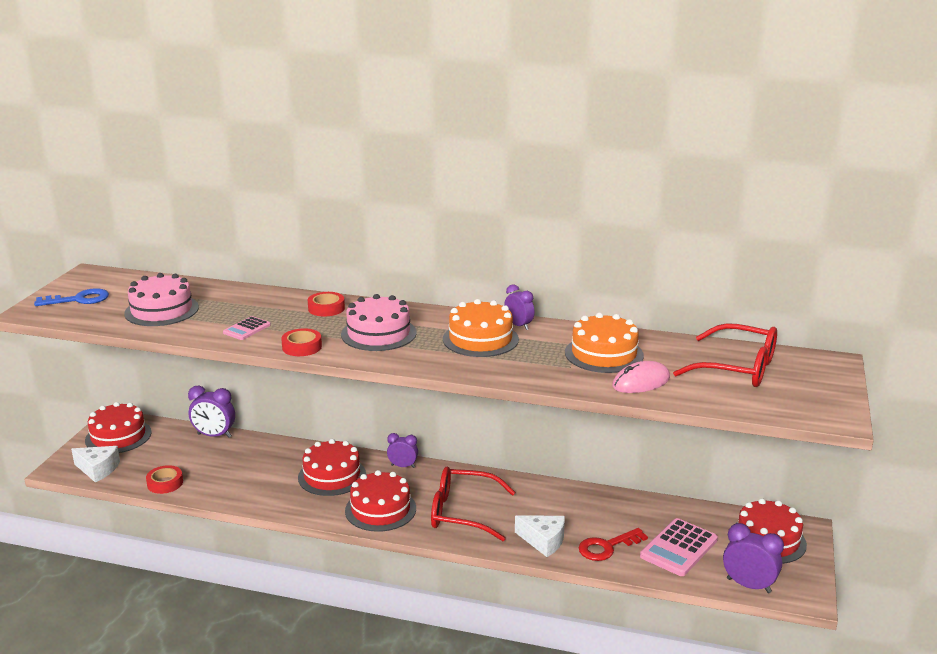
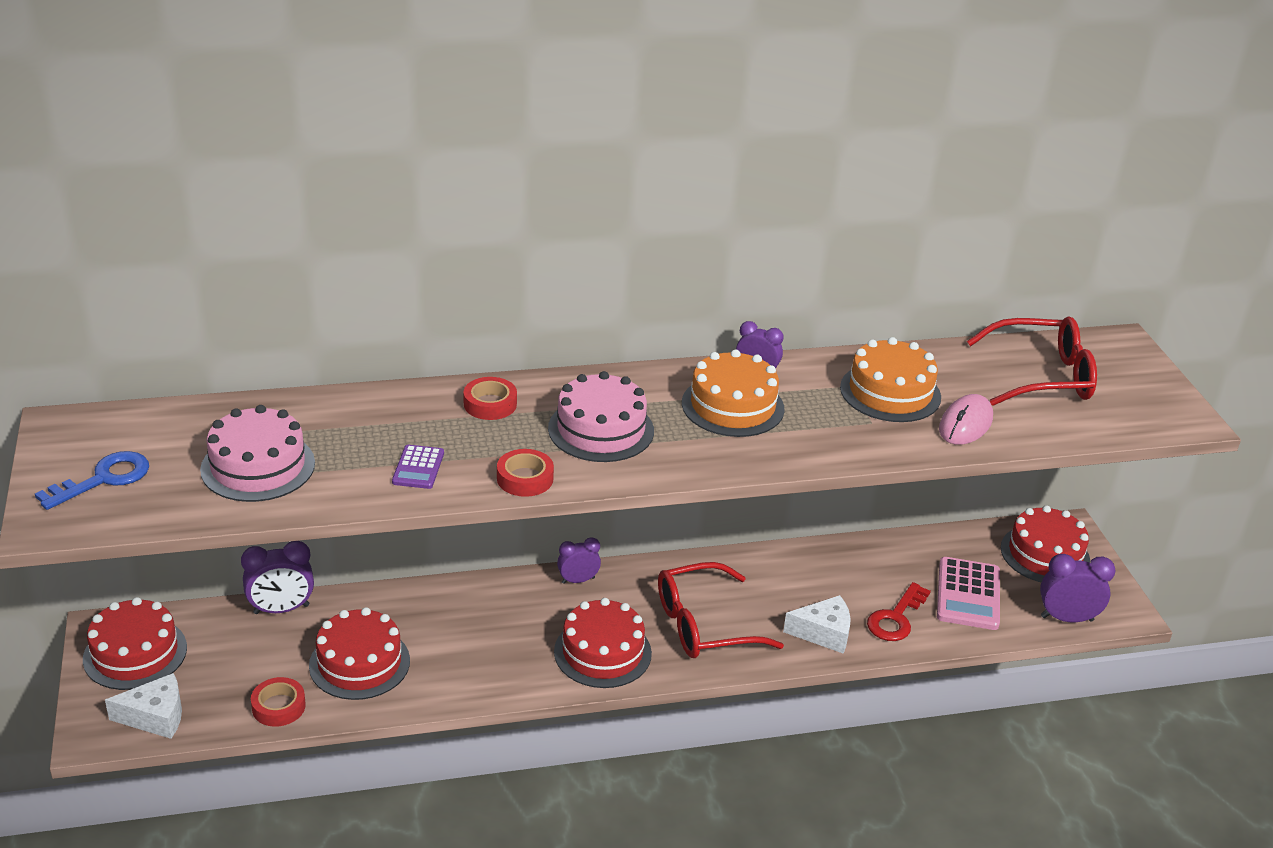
camera: 30 degrees left, 10 degrees up
pink calculator [223,316,271,340] -> purple calculator [392,445,444,489]
red cake [298,439,366,496] -> red cake moved to [309,607,410,700]

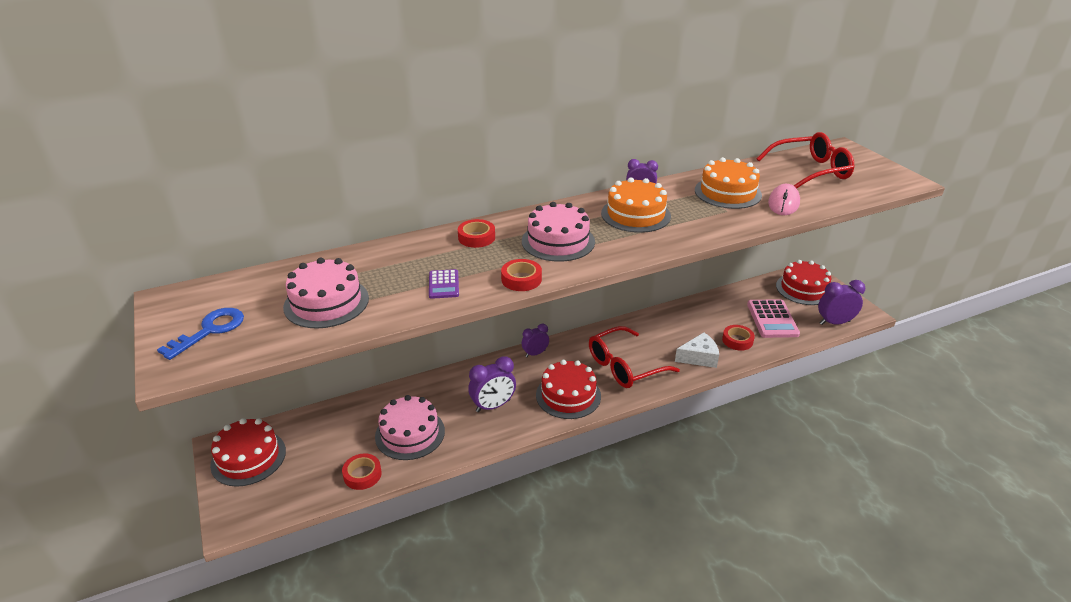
camera: 10 degrees left, 0 degrees up
white cheese [105,673,182,739] -> none
purple clock [241,541,314,614] -> purple clock moved to [468,356,516,412]
red cake [309,607,410,700] -> pink cake [375,395,445,460]
red key [867,582,931,641] -> red tape [722,325,755,351]

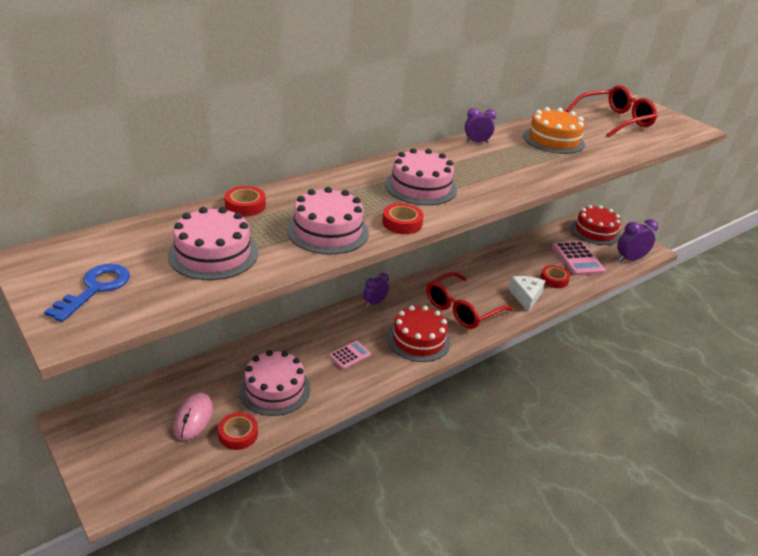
camera: 15 degrees left, 0 degrees up
red cake [210,418,286,487] -> none
purple calculator [429,269,459,299] -> pink cake [287,187,369,254]
red tape [458,219,495,248] -> red tape moved to [225,186,266,216]
purple clock [468,356,516,412] -> pink calculator [329,341,371,369]
orange cake [601,177,671,233] -> none
white cheese [675,332,719,368] -> white cheese turned 60 degrees counterclockwise [509,276,545,312]
pink mouse [768,184,800,215] -> pink mouse moved to [174,393,213,440]

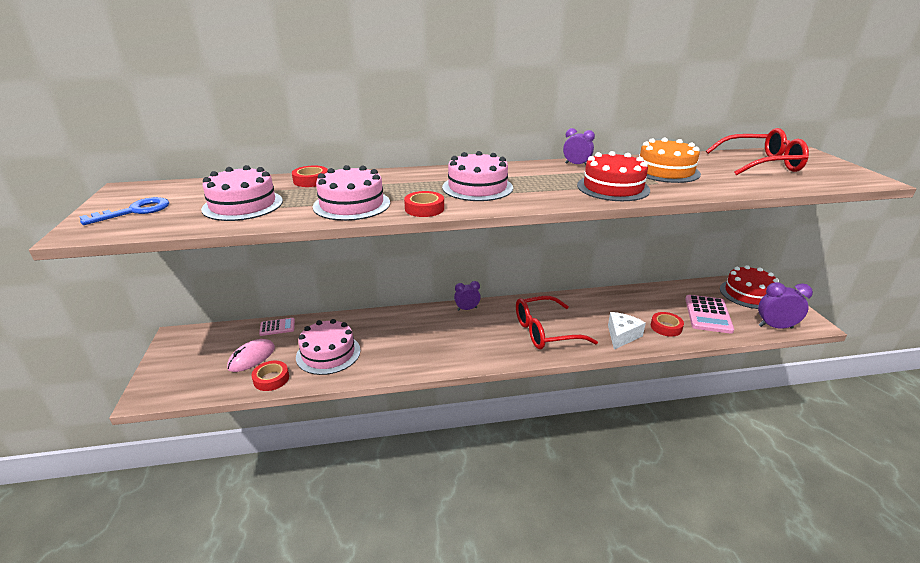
camera: 30 degrees right, 5 degrees down
pink calculator [329,341,371,369] -> pink calculator moved to [259,318,295,336]
red cake [387,306,450,362] -> red cake moved to [577,151,650,201]

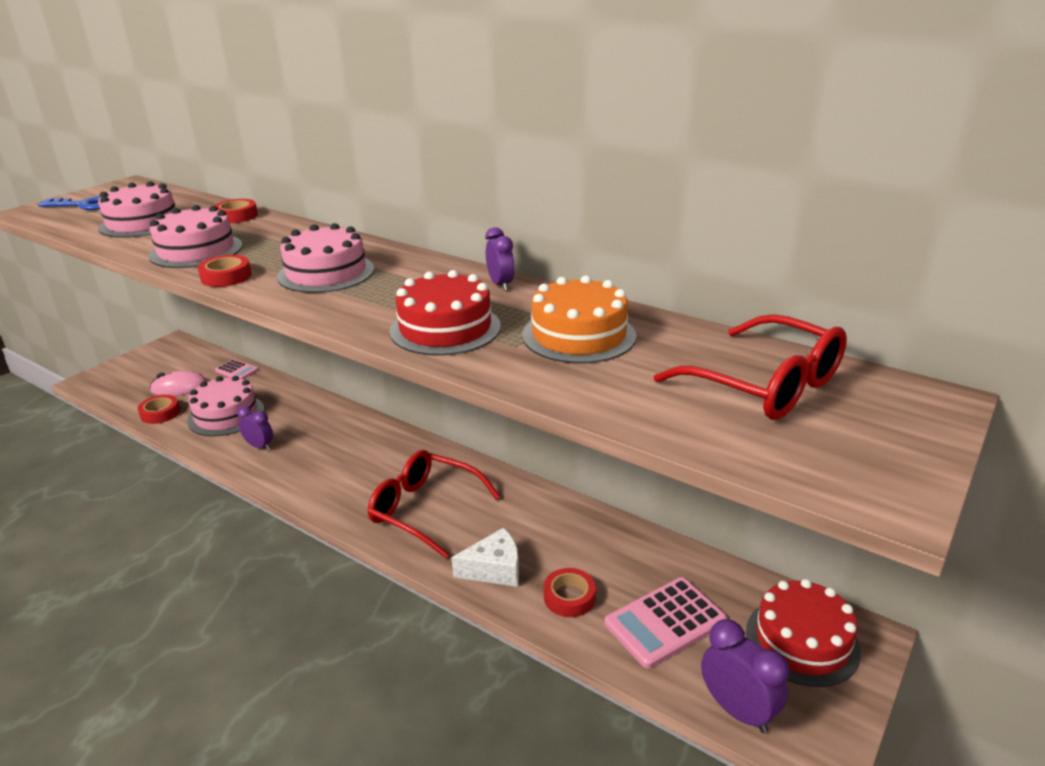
camera: 45 degrees right, 0 degrees up
purple clock [454,281,481,311] -> purple clock moved to [237,406,273,450]

